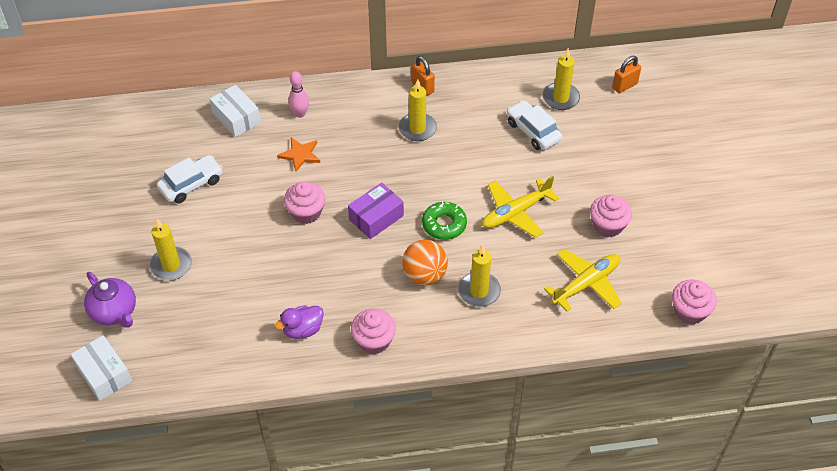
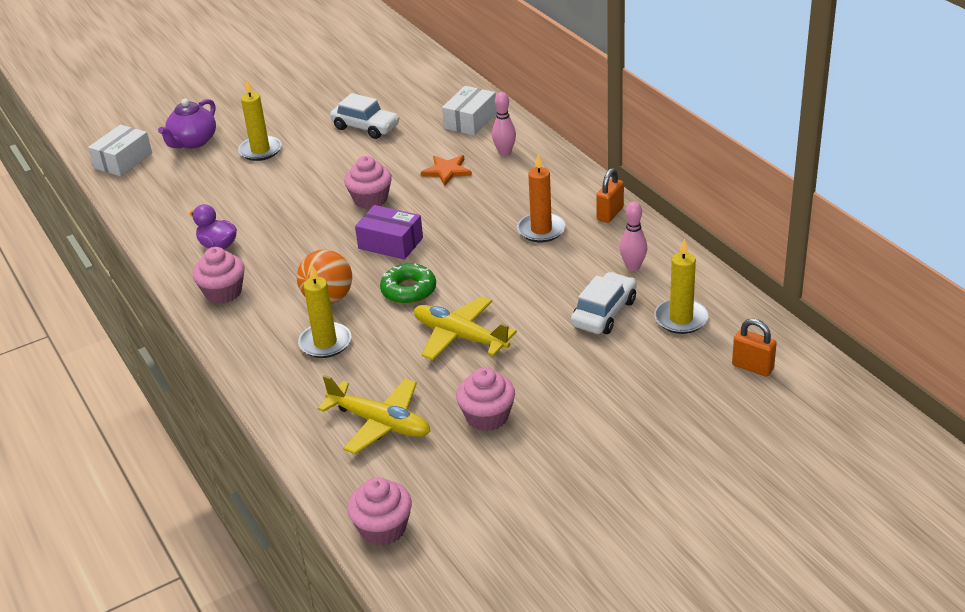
camera: 70 degrees right, 15 degrees down
yellow candle [399,79,437,141] -> orange candle [517,154,566,242]
none -> pink bowling pin [620,201,647,271]

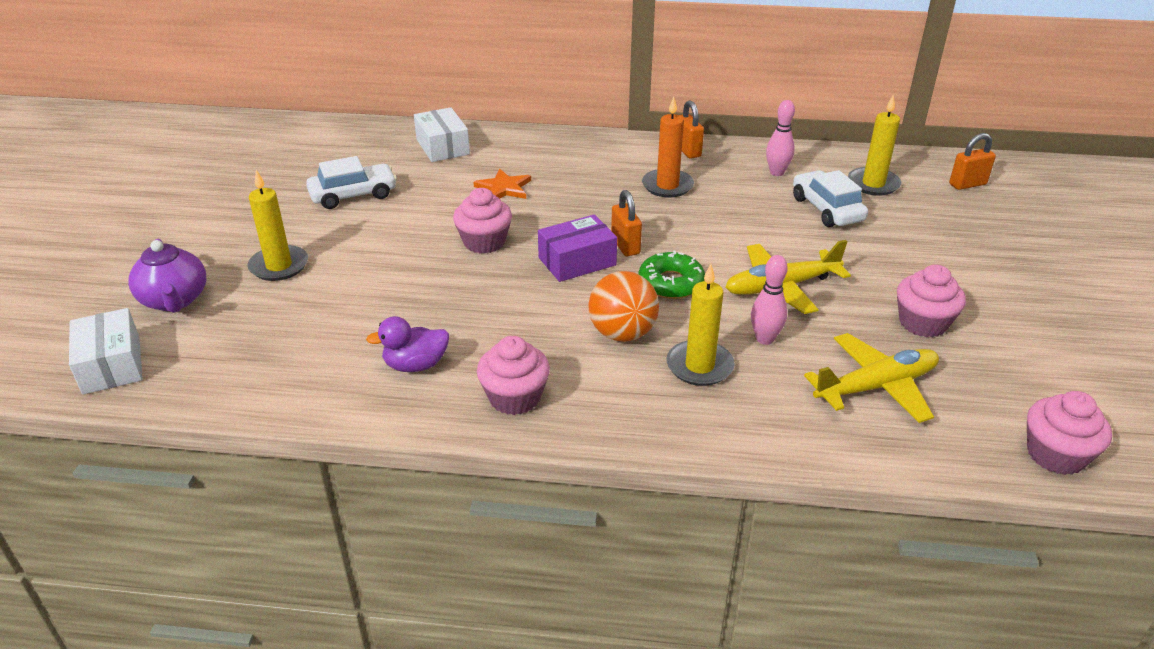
camera: 55 degrees left, 0 degrees up
pink bowling pin [492,92,516,156] -> pink bowling pin moved to [751,255,788,345]
none -> orange padlock [611,190,642,256]

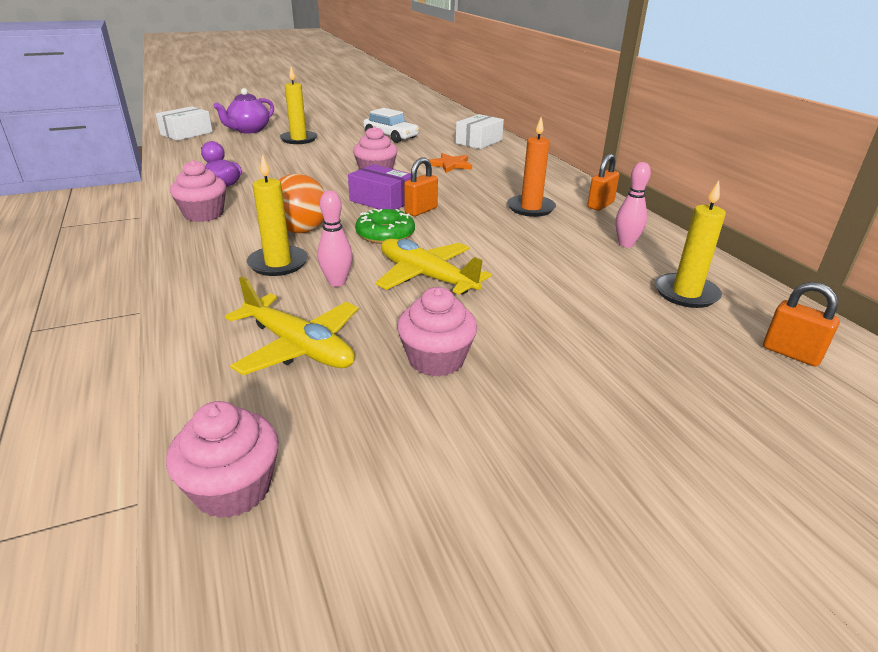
camera: 60 degrees right, 5 degrees down
white car [793,170,868,227] -> none

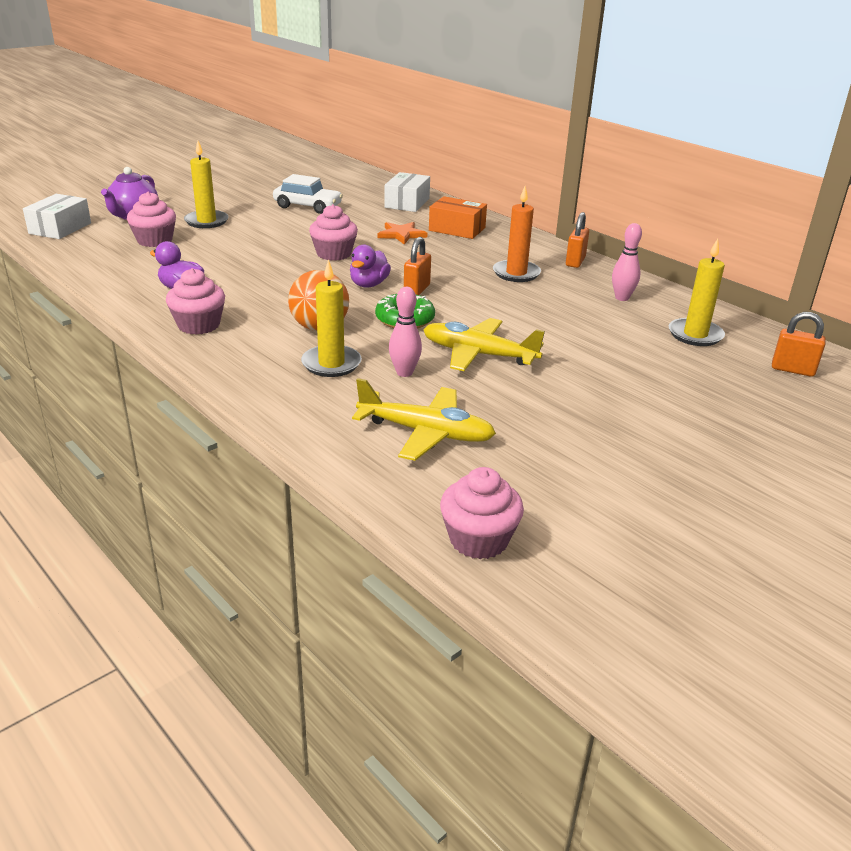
camera: 20 degrees left, 0 degrees up
purple box [348,164,411,210] -> purple duck [350,245,391,288]
pink cupcake [397,287,477,377] -> pink cupcake moved to [127,192,176,247]
none -> orange box [429,196,487,239]

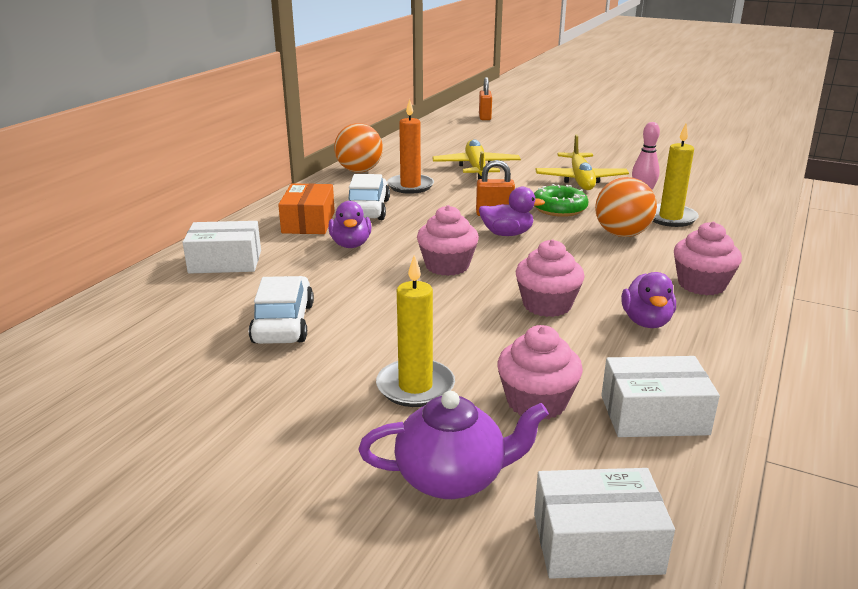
camera: 110 degrees left, 5 degrees down
yellow plane [352,378,496,461] -> yellow plane moved to [432,139,521,180]
orange star [378,222,427,245] -> purple duck [328,201,371,248]
pink cupcake [440,467,524,559] -> pink cupcake moved to [516,239,585,317]
orange padlock [566,212,589,268] -> orange ball [334,123,383,172]
pink bowling pin [612,223,642,301] -> none
yellow candle [669,239,725,346] -> none
none -> white car [348,174,390,220]
none -> white box [601,356,720,437]

